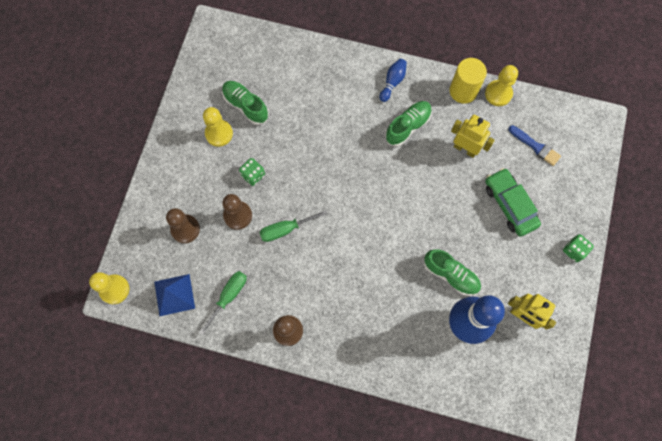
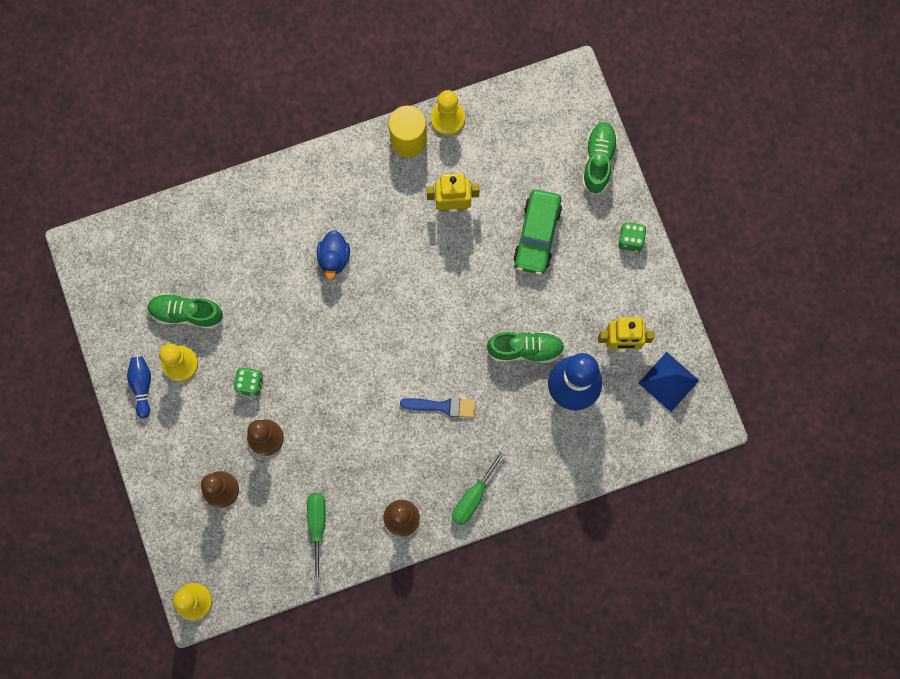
camera: 35 degrees left, 5 degrees up
blue pyramid [154,274,195,316] -> blue pyramid moved to [639,352,699,412]
green screwdriver [259,210,327,242] -> green screwdriver moved to [452,448,507,526]
blue bowling pin [379,59,407,102] -> blue bowling pin moved to [127,356,151,418]
green shoe [385,101,432,147] -> green shoe moved to [582,122,618,195]
green car [485,168,541,236] -> green car turned 105 degrees counterclockwise [513,190,562,275]
blue brush [508,125,561,166] -> blue brush moved to [400,398,476,418]
none -> blue duck [317,230,350,279]

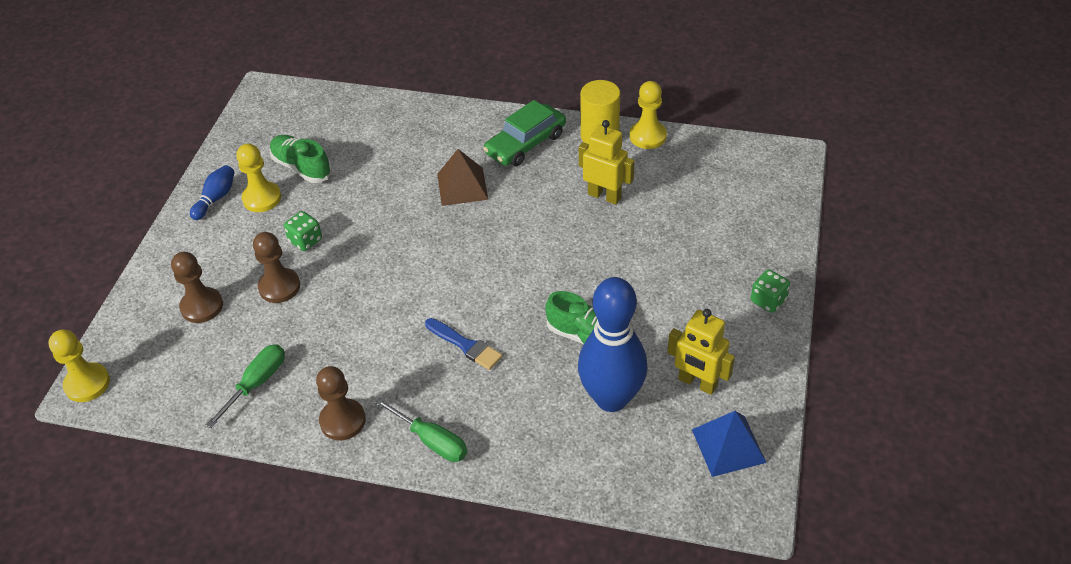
camera: 35 degrees right, 30 degrees down
blue duck [317,230,350,279] -> brown pyramid [437,149,488,206]
green screwdriver [452,448,507,526] -> green screwdriver turned 120 degrees counterclockwise [375,398,467,462]
green car [513,190,562,275] -> green car moved to [483,100,566,167]
green shoe [582,122,618,195] -> none

